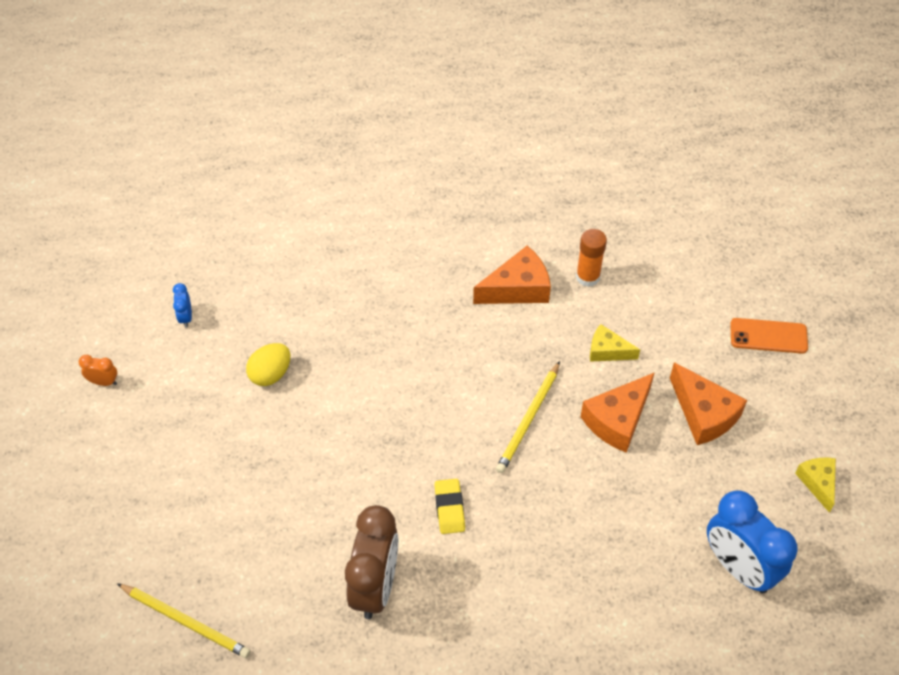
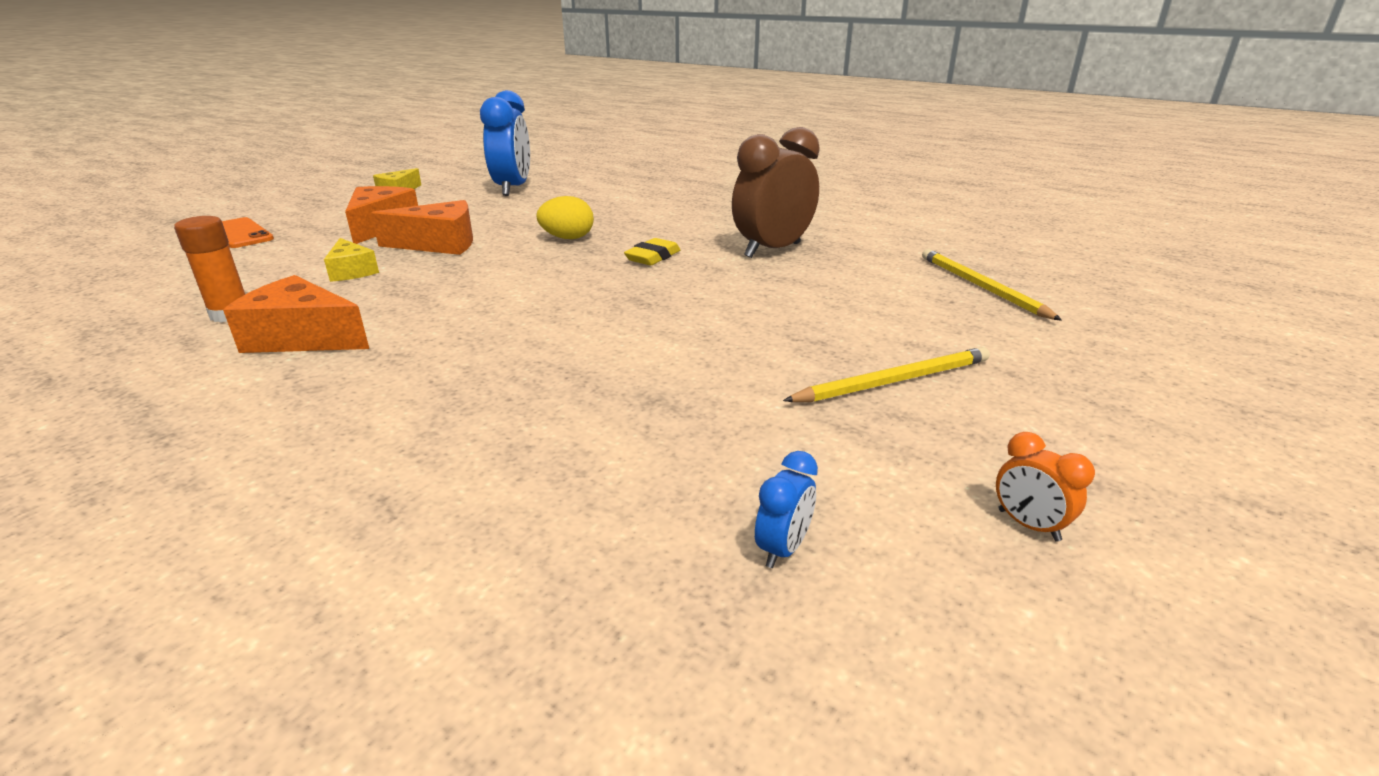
camera: 140 degrees left, 25 degrees down
yellow egg [246,343,290,386] -> yellow egg moved to [536,196,594,239]
yellow pencil [496,361,560,473] -> yellow pencil moved to [783,347,990,402]

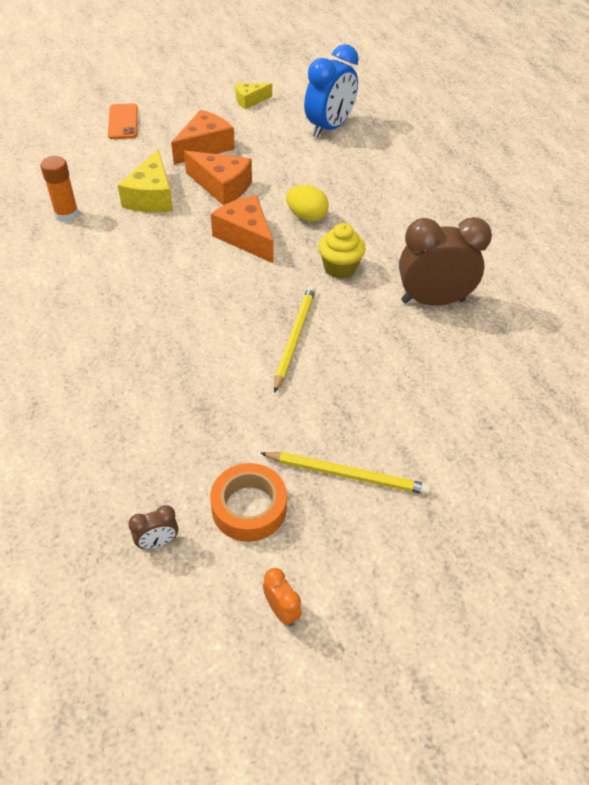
camera: 35 degrees right, 20 degrees up
orange cheese [223,275,369,353] -> orange cheese moved to [211,195,274,264]
yellow cheese [324,238,379,282] -> yellow cheese [118,149,173,213], size x1.62
yellow eraser [624,238,680,265] -> yellow cupcake [319,223,366,279]
blue clock [755,451,818,568] -> brown clock [128,505,178,549]
yellow pencil [922,249,1062,321] -> yellow pencil moved to [274,286,316,393]
orange clock [996,432,1095,542] -> orange clock turned 150 degrees clockwise [263,568,302,626]
none -> orange tape [210,463,287,542]

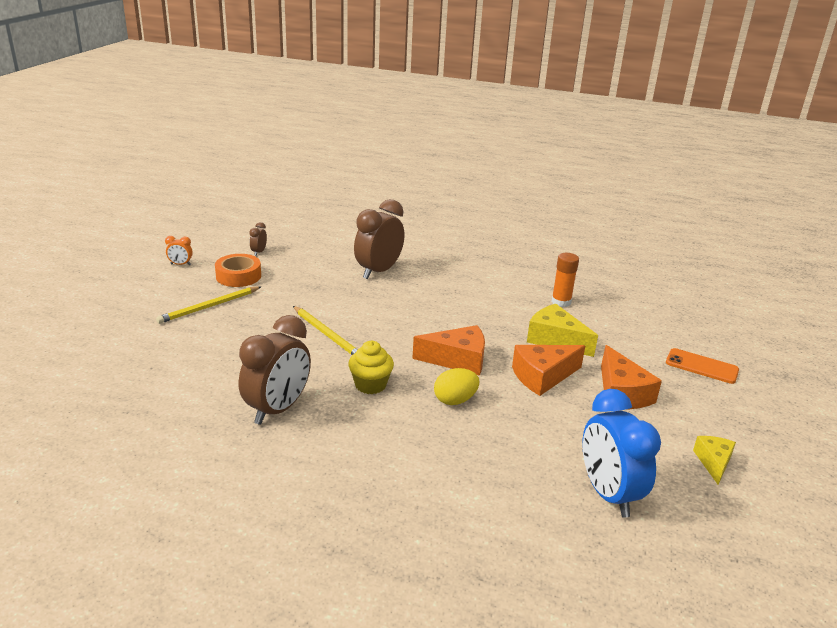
camera: 125 degrees right, 20 degrees down
none -> brown clock [354,199,405,279]

